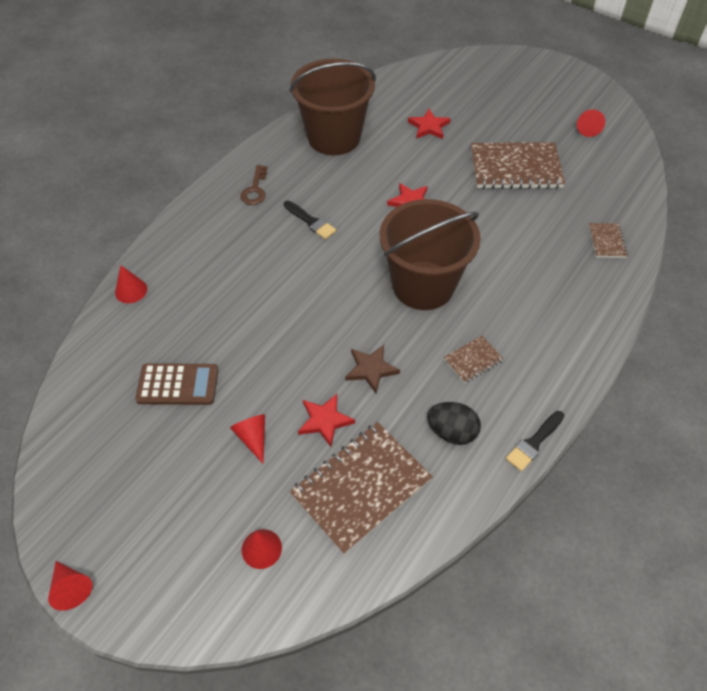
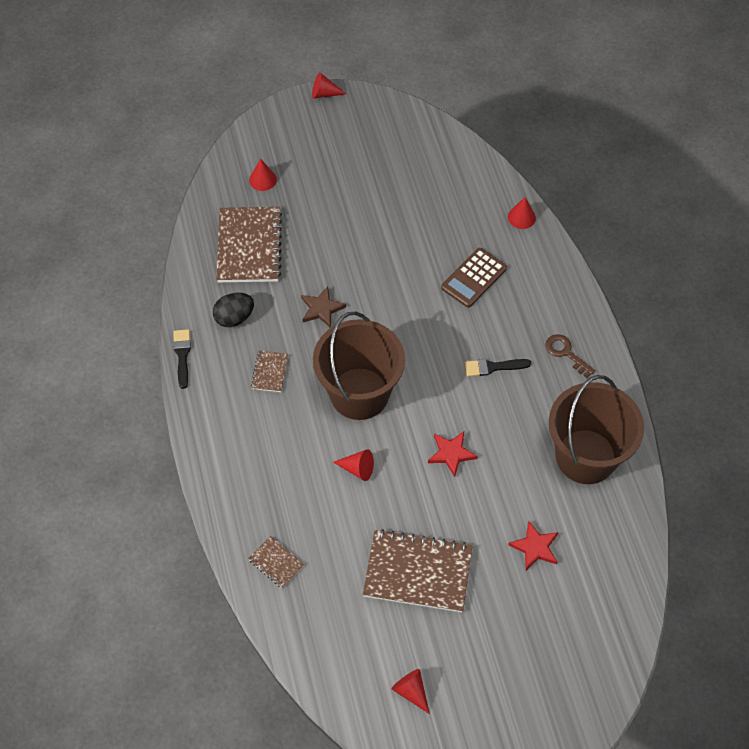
camera: 130 degrees right, 5 degrees up
brown calculator [135,363,218,405] -> brown calculator moved to [441,248,507,308]
red cone [230,414,265,464] -> red cone moved to [333,449,374,481]
red star [298,394,355,447] -> none
brown notebook [471,142,565,189] -> brown notebook turned 60 degrees clockwise [363,529,473,612]

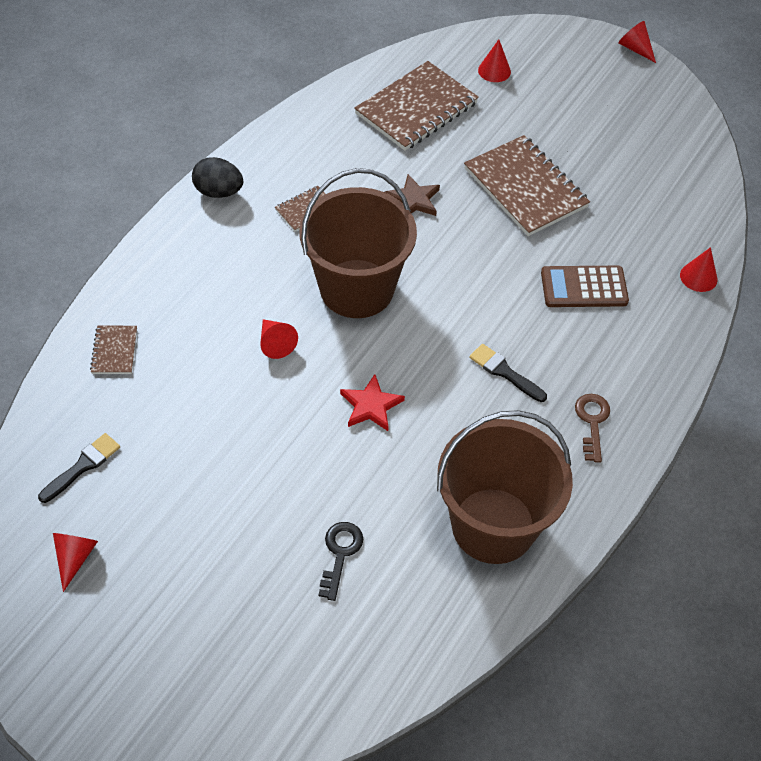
camera: 45 degrees right, 5 degrees down
black brush [173,329,191,389] -> black brush moved to [38,433,120,503]
black egg [213,293,254,327] -> black egg moved to [192,157,243,198]
brown notebook [363,529,473,612] -> brown notebook moved to [464,135,590,236]
red star [508,521,558,570] -> black key [319,522,363,601]

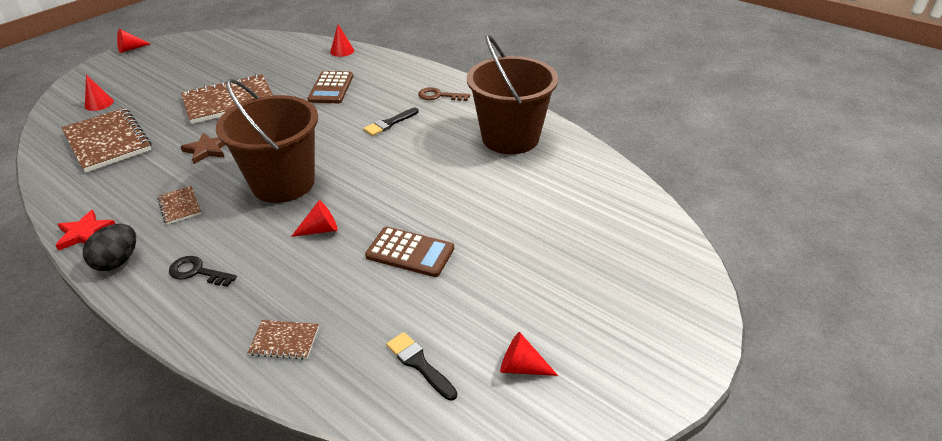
camera: 80 degrees left, 15 degrees down
black key [319,522,363,601] -> black key moved to [169,256,237,287]
red star [340,374,405,431] -> red star moved to [55,210,115,251]
none -> brown calculator [365,227,454,277]

